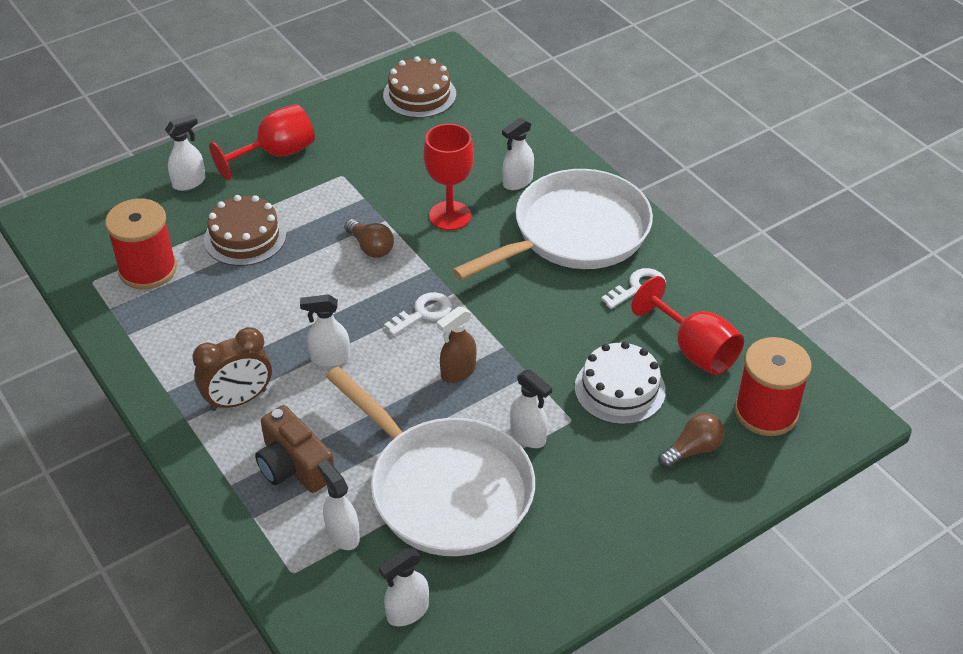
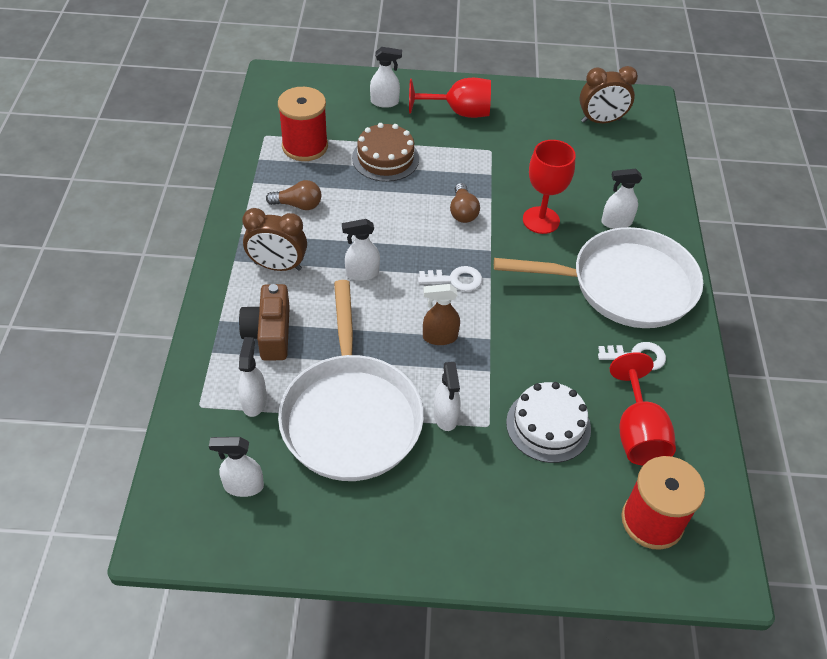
camera: 35 degrees right, 5 degrees up
white spray bottle [300,294,350,367] -> white spray bottle turned 45 degrees counterclockwise [342,219,380,281]
brown cake [383,56,456,118] -> brown clock [579,66,638,123]
brown light bulb [658,413,725,468] -> brown light bulb moved to [266,180,321,210]

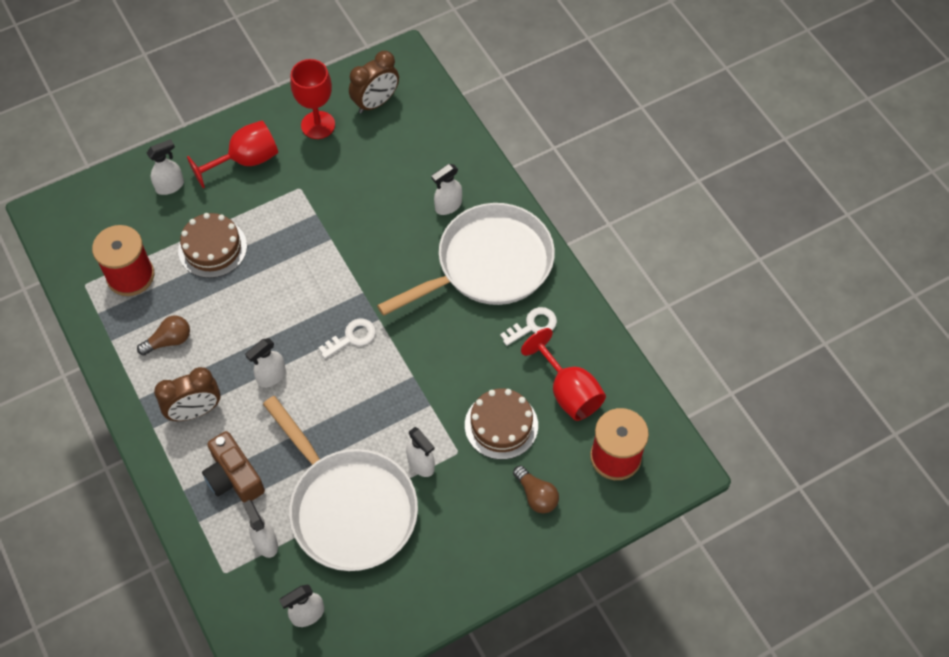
camera: 30 degrees left, 10 degrees up
brown spray bottle [423,284,460,345] -> none
brown light bulb [450,183,480,223] -> brown light bulb moved to [513,465,559,513]
white cake [506,382,591,463] -> brown cake [465,388,538,460]
red goblet [523,140,576,234] -> red goblet moved to [290,59,335,139]

